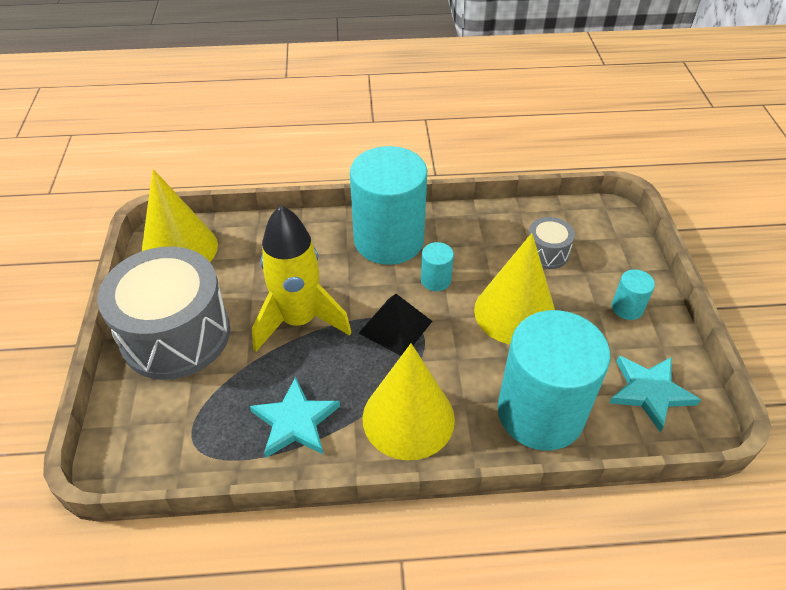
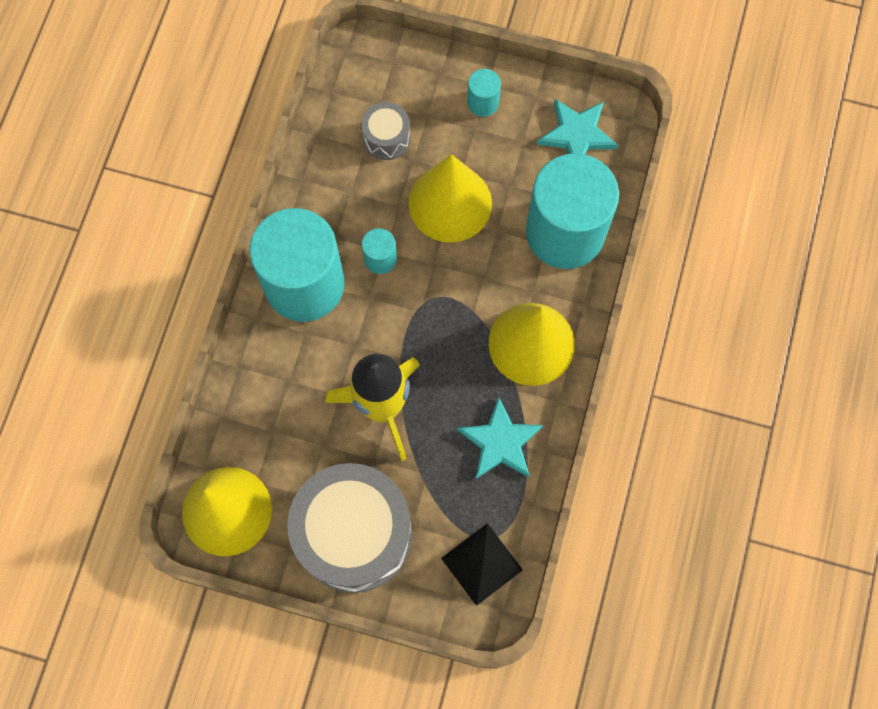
camera: 70 degrees left, 25 degrees up
black pyramid [359,294,432,356] -> black pyramid moved to [441,523,523,606]

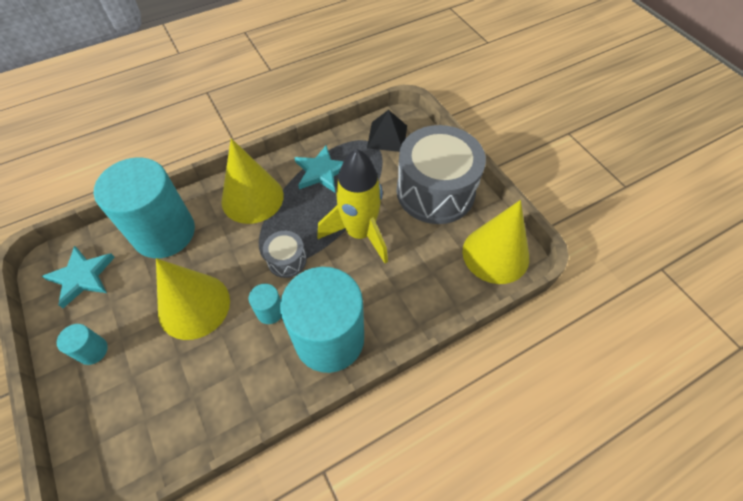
camera: 135 degrees left, 15 degrees down
grey drum [361,102,410,160] -> grey drum moved to [263,231,306,278]

